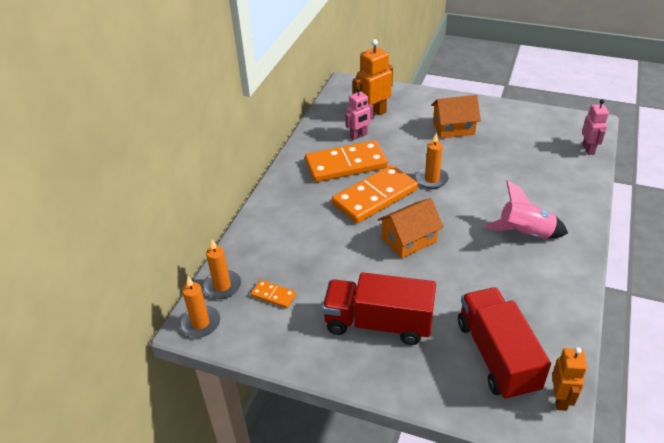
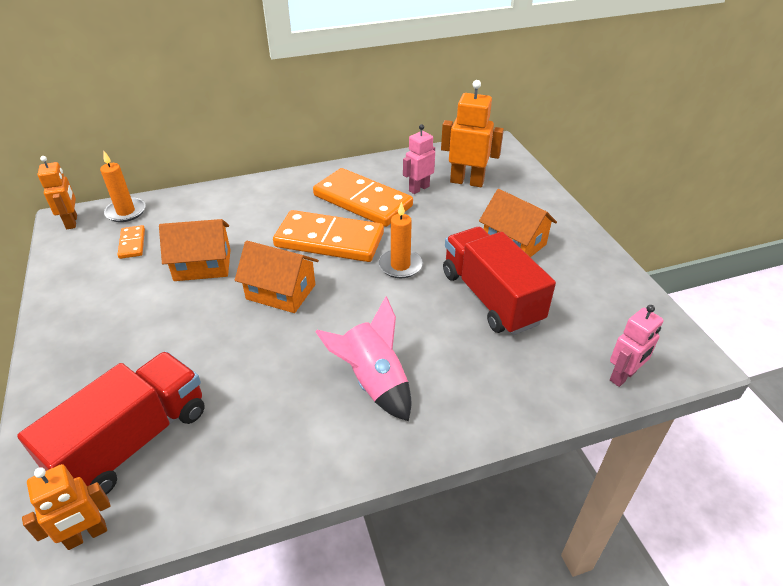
camera: 50 degrees right, 0 degrees up
orange candle [180,277,220,337] -> orange robot [38,156,77,229]
red truck [322,272,436,345] -> red truck moved to [443,227,556,335]
pink robot [345,87,373,140] -> pink robot turned 120 degrees clockwise [403,124,435,194]
none -> orange house [159,219,231,281]

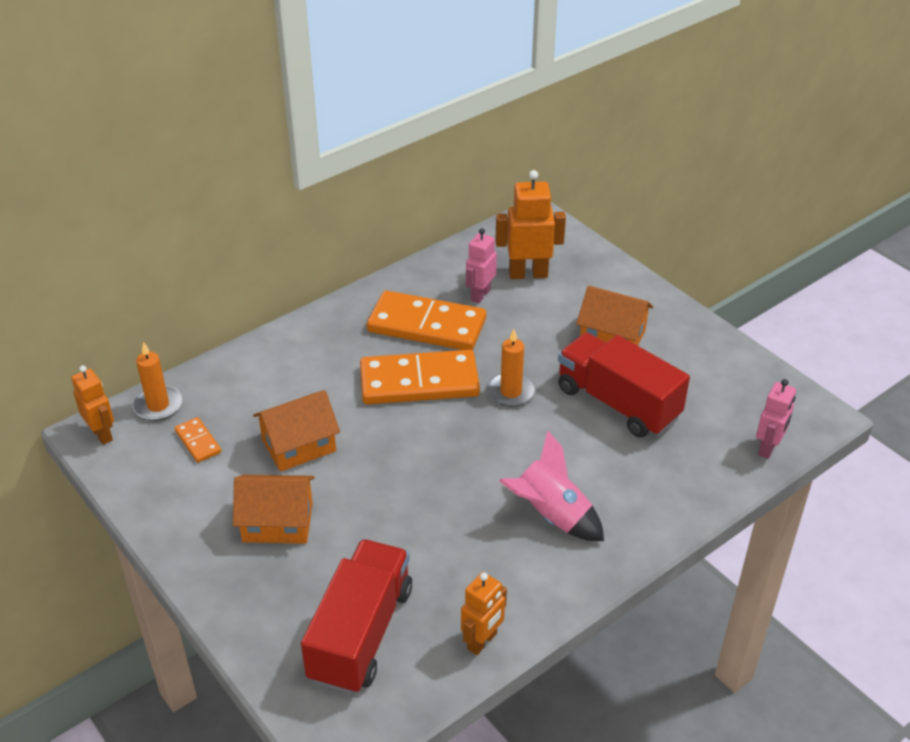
camera: 20 degrees left, 0 degrees up
orange robot [22,464,110,550] -> orange robot moved to [461,572,507,655]
orange house [235,241,319,313] -> orange house moved to [233,475,315,544]

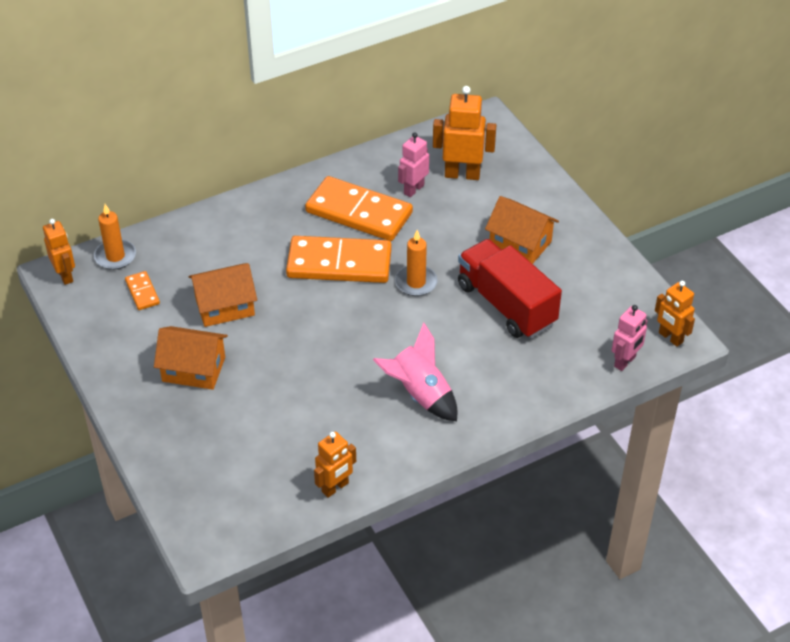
camera: 10 degrees right, 5 degrees up
red truck [301,539,412,694] -> none
none -> orange robot [655,281,695,347]

